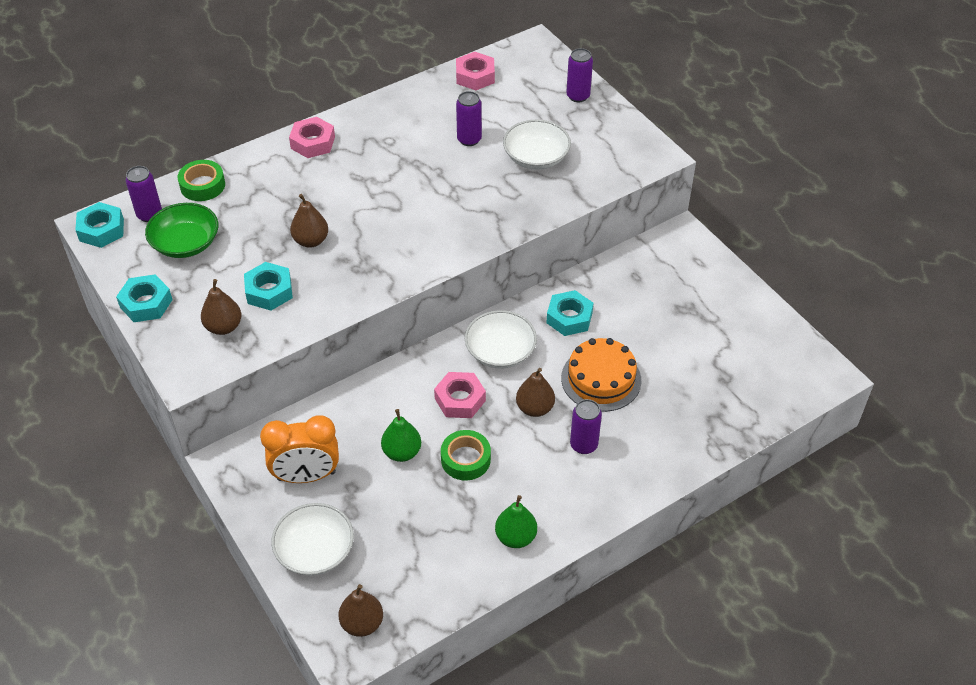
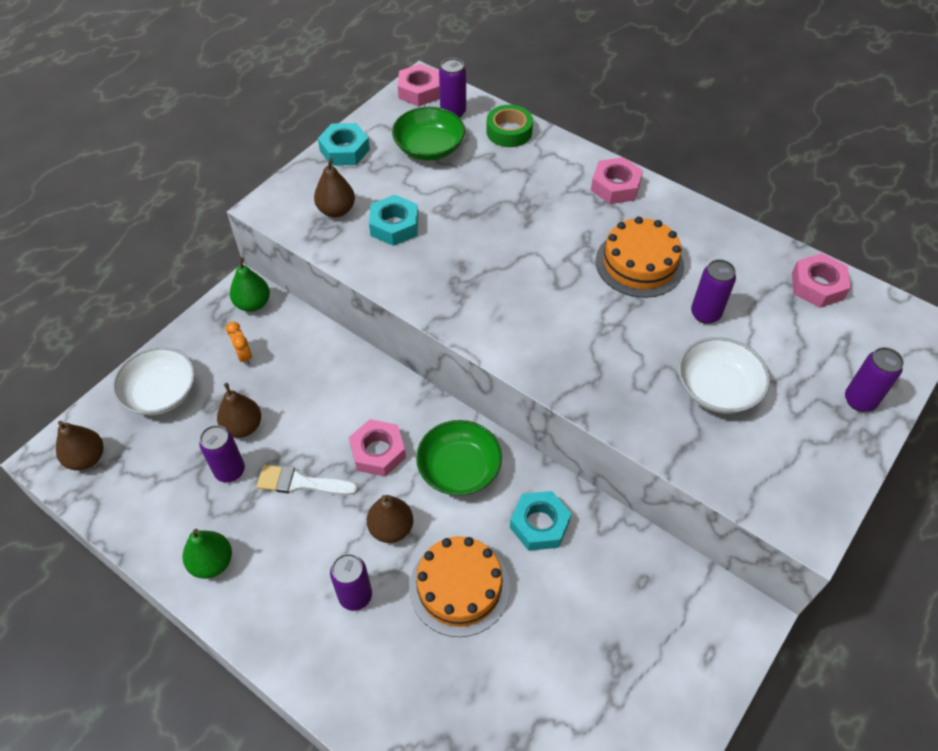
camera: 70 degrees right, 5 degrees up
turquoise nut [75,202,124,248] -> pink nut [398,64,440,106]
orange clock [260,415,339,483] -> orange clock [226,322,252,366], size x0.47
brown pear [290,194,328,248] -> brown pear moved to [217,383,261,438]
green pear [381,409,421,462] -> green pear moved to [230,257,270,312]
green tape [441,430,491,481] -> white brush [257,465,358,495]
white bowl [465,310,537,369] -> green bowl [416,420,502,496]
none -> purple can [199,425,245,482]
none -> orange cake [596,217,684,298]

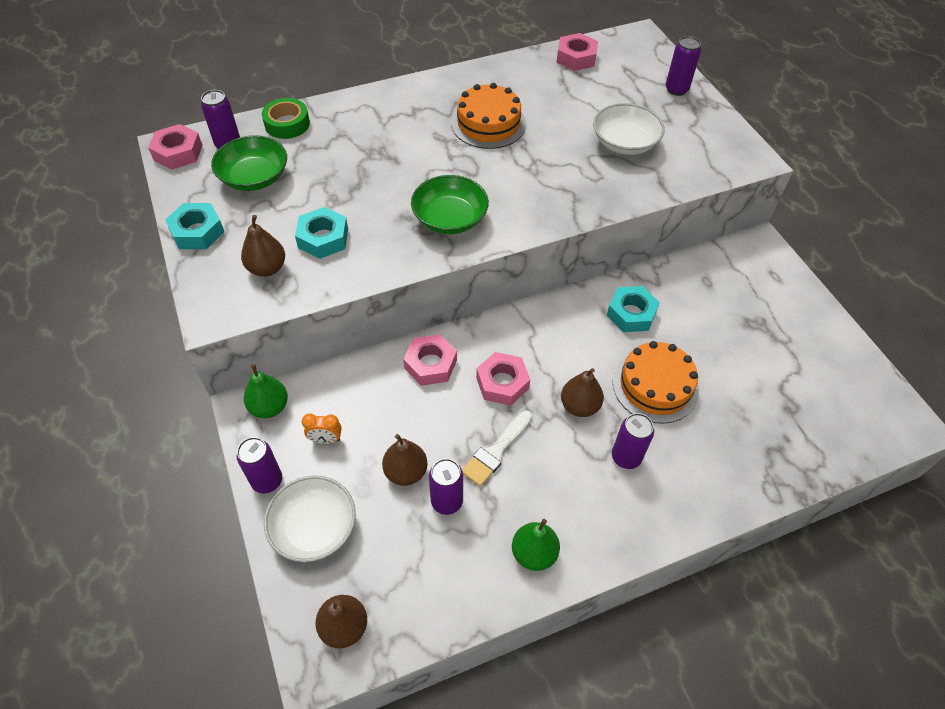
camera: 60 degrees left, 0 degrees up
green bowl [416,420,502,496] -> green bowl moved to [411,175,489,234]
pink nut [591,157,643,204] -> pink nut moved to [403,334,457,386]
purple can [691,259,736,324] -> purple can moved to [236,437,282,493]

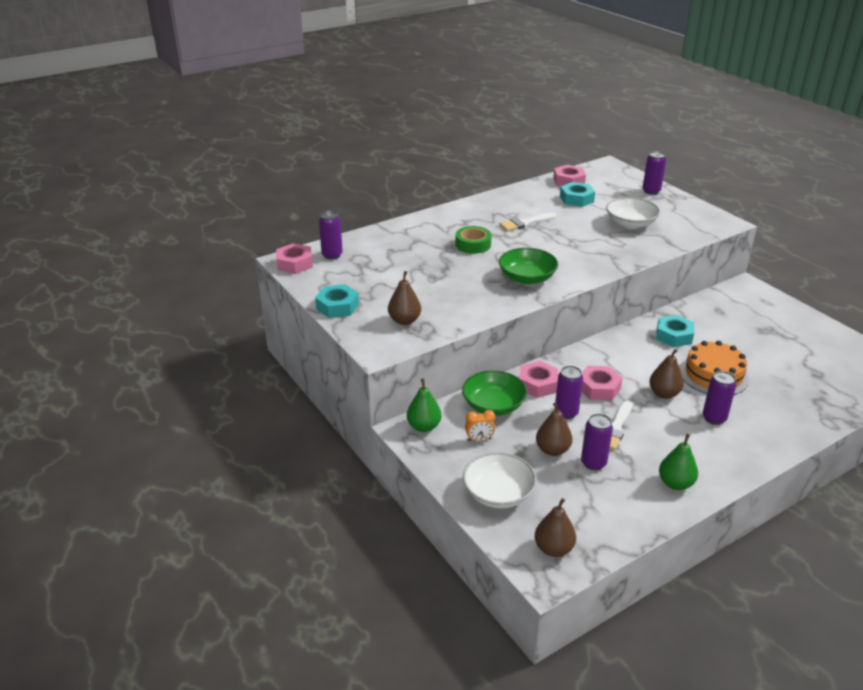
camera: 10 degrees left, 20 degrees down
green bowl [211,135,287,191] -> green bowl moved to [462,370,527,416]
purple can [236,437,282,493] -> purple can moved to [555,366,583,419]
green tape [262,98,310,139] -> green tape moved to [455,226,492,254]
turquoise nut [295,207,348,259] -> turquoise nut moved to [560,182,595,207]
orange cake [451,83,526,149] -> white brush [499,213,556,231]

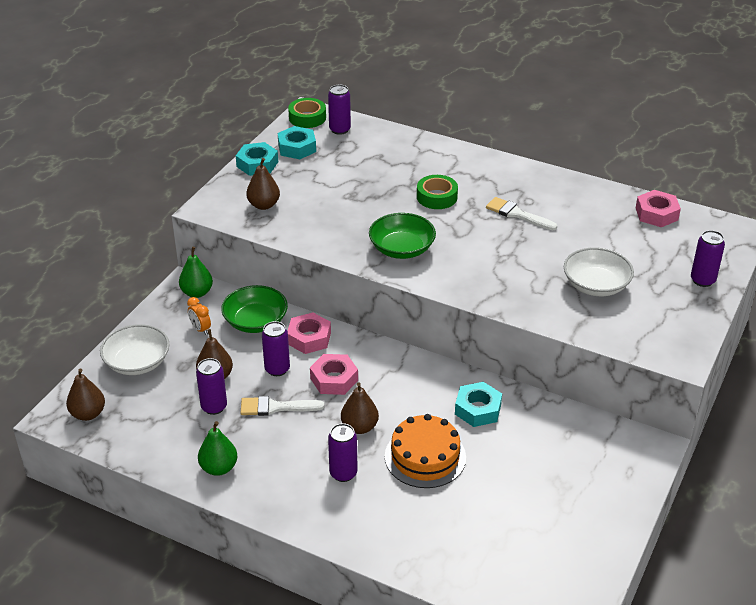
camera: 60 degrees right, 5 degrees up
pink nut [276,243,313,274] -> green tape [288,98,326,128]
turquoise nut [560,182,595,207] -> turquoise nut moved to [278,126,316,159]

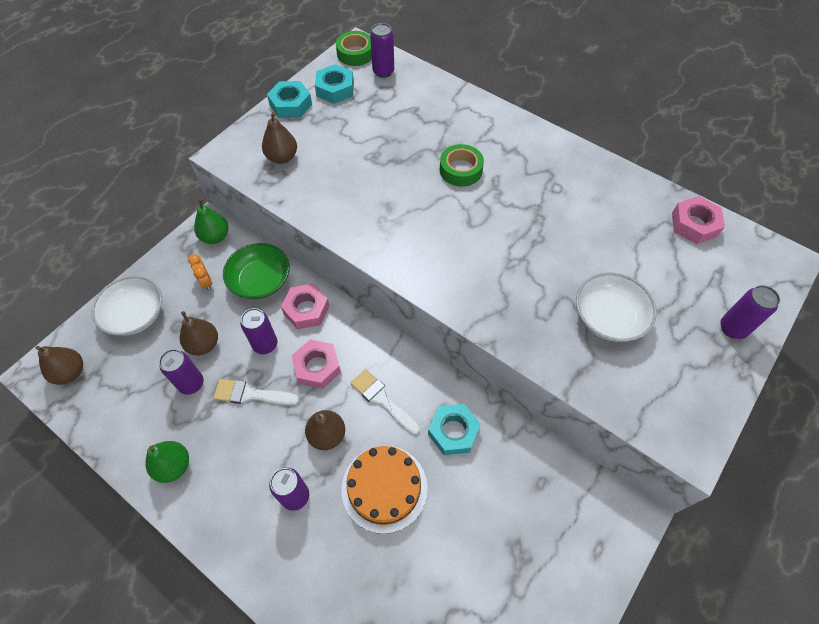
camera: 10 degrees right, 20 degrees up
green bowl [369,213,436,259] -> none
white brush [486,197,557,230] -> white brush moved to [351,369,420,435]

